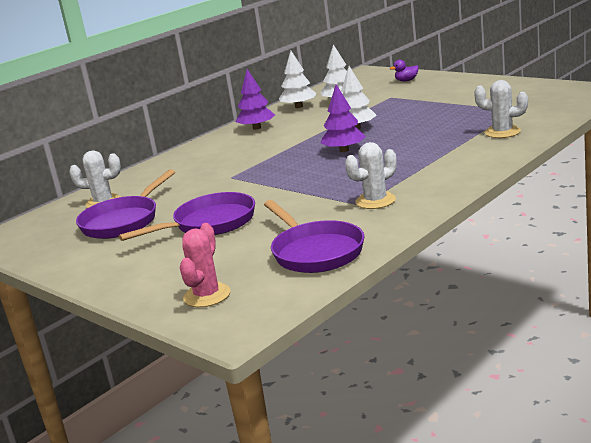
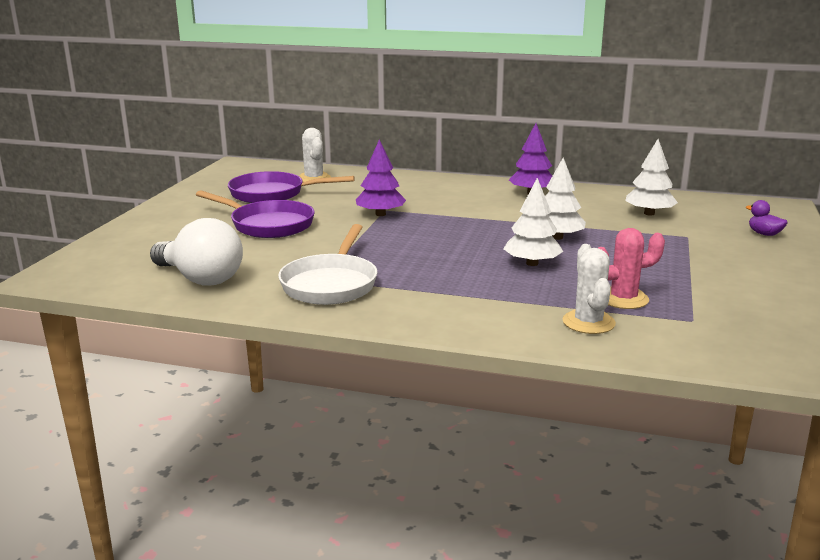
camera: 60 degrees right, 0 degrees up
pink cactus [180,223,231,307] -> pink cactus moved to [598,228,665,309]
purple pan [264,200,364,273] -> white light bulb [150,218,243,285]
white tree [279,51,317,108] -> white tree moved to [504,178,563,266]
purple tree [321,84,366,152] -> purple tree moved to [356,139,406,216]
white cactus [345,142,397,209] -> white pan [278,224,377,305]

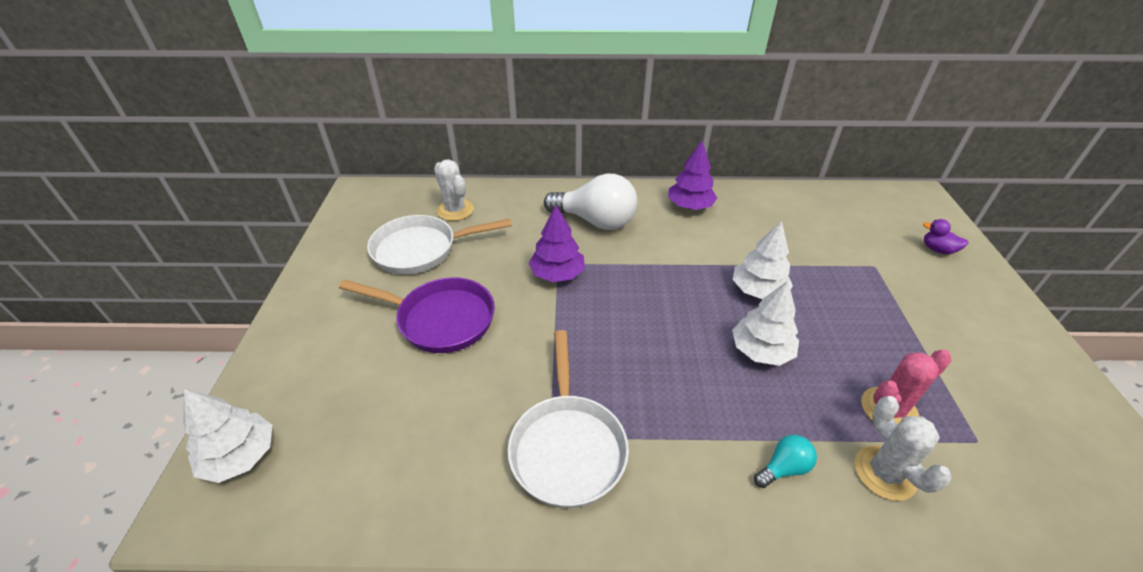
camera: 15 degrees left, 20 degrees up
white light bulb [150,218,243,285] -> white light bulb moved to [544,174,638,230]
purple pan [228,171,355,203] -> white pan [367,215,512,275]
white tree [625,139,678,216] -> white tree moved to [183,389,272,483]
none -> turquoise light bulb [754,435,817,488]

